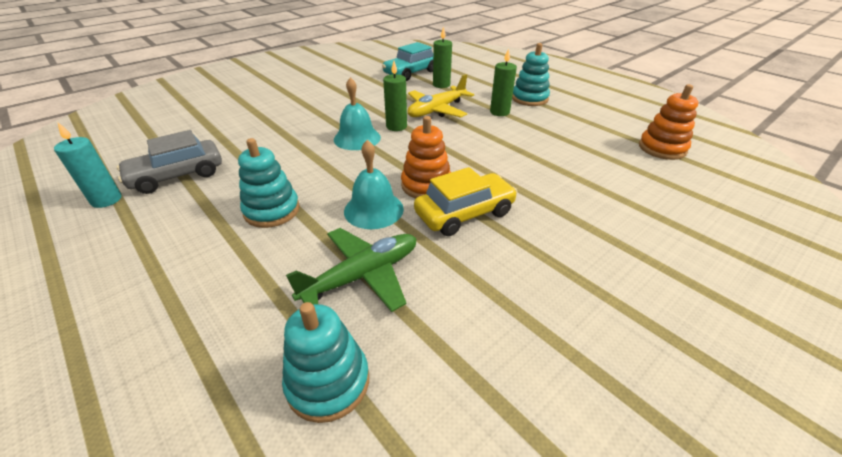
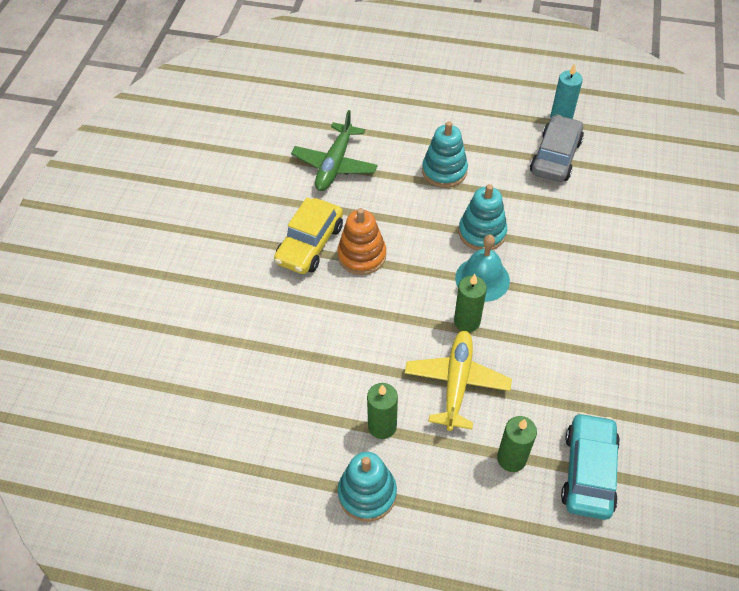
camera: 145 degrees right, 15 degrees up
turquoise stacking toy [282,302,369,423] -> turquoise stacking toy moved to [459,184,507,251]
turquoise bell [344,140,404,229] -> none
orange stacking toy [639,84,698,160] -> none

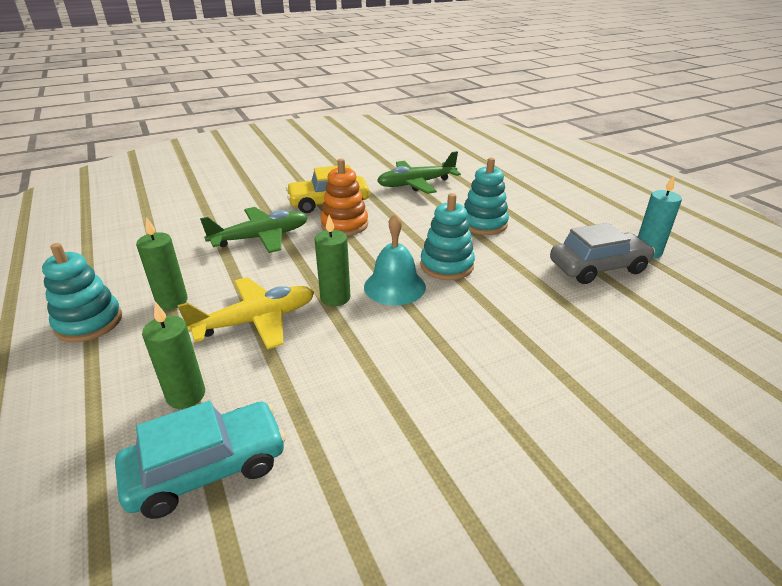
camera: 50 degrees right, 20 degrees down
none -> green plane [200,207,308,253]

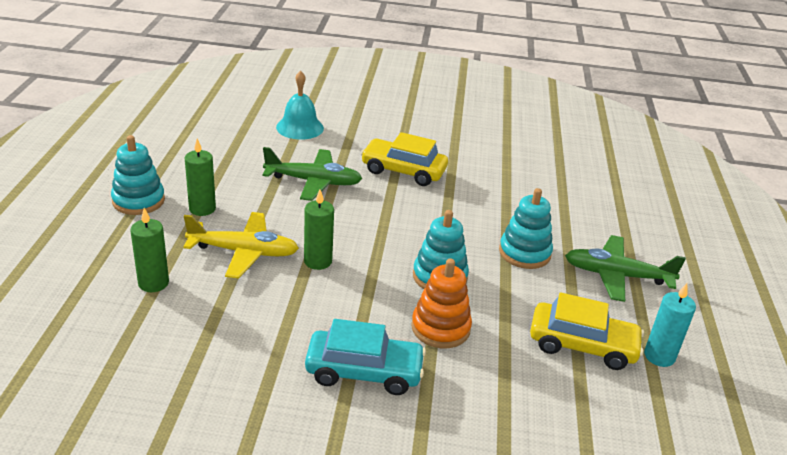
camera: 30 degrees right, 0 degrees up
turquoise car [115,401,286,519] -> turquoise car moved to [305,319,426,395]
orange stacking toy [320,158,368,236] -> orange stacking toy moved to [411,258,472,348]
turquoise bell [364,214,426,305] -> turquoise bell moved to [276,71,324,140]
green plane [377,151,461,194] -> green plane moved to [565,235,686,302]
grey car [550,223,655,284] -> yellow car [530,292,644,370]

